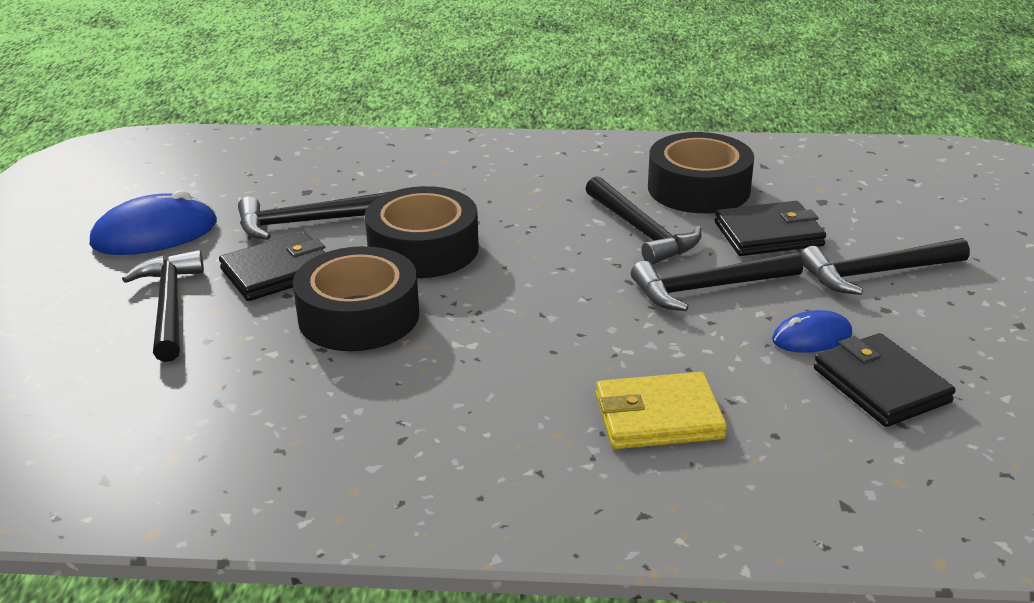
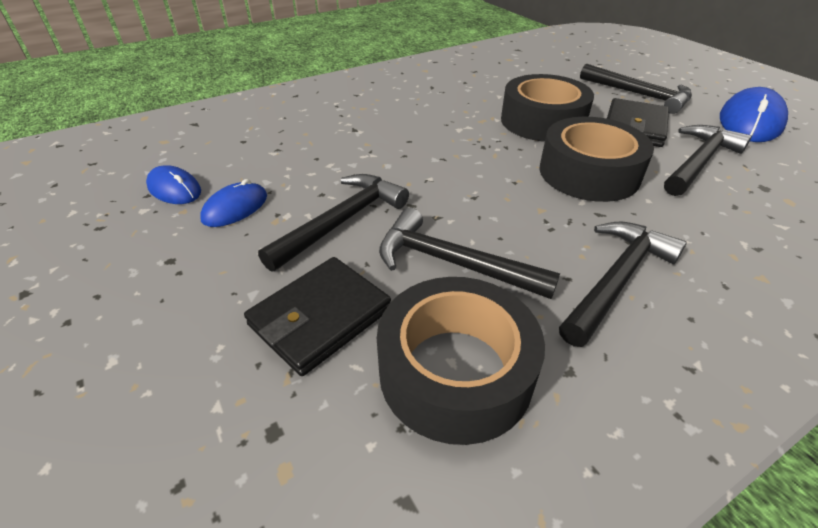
camera: 145 degrees right, 10 degrees up
yellow wallet [596,372,727,449] -> none
black hammer [800,238,970,295] -> black hammer moved to [559,221,687,347]
black wallet [814,333,956,427] -> blue mouse [146,165,201,204]

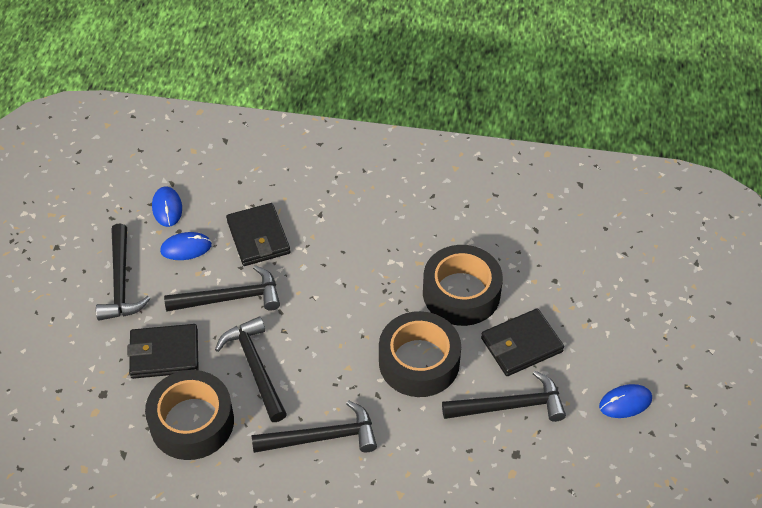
camera: 40 degrees right, 10 degrees up
black hammer [580,64,692,114] -> black hammer moved to [96,223,151,321]
blue mouse [720,87,788,142] -> blue mouse [599,384,652,418], size x0.59
none -> black wallet [226,203,290,266]

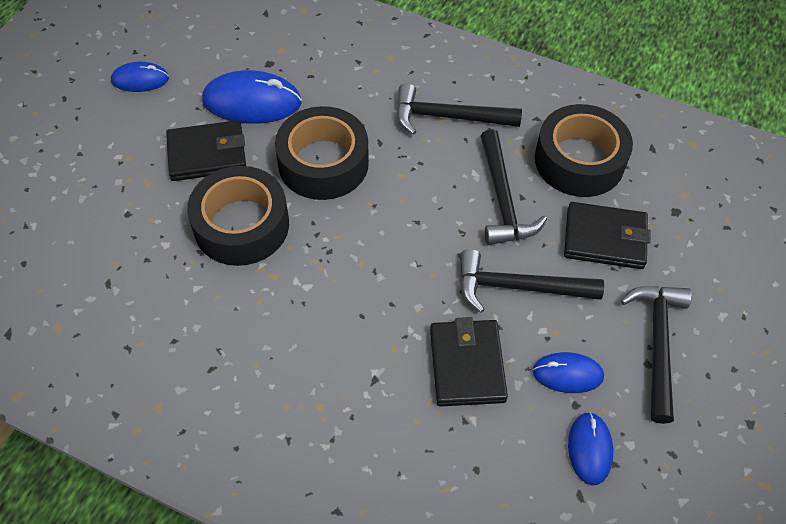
camera: 165 degrees left, 5 degrees up
black hammer [442,371,566,422] -> blue mouse [202,70,302,124]

